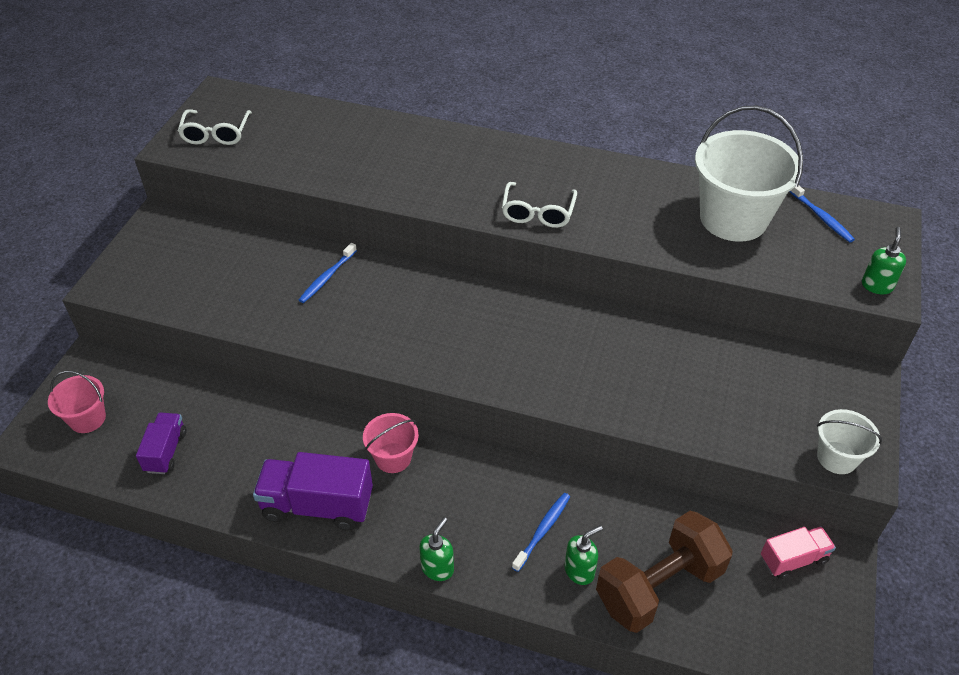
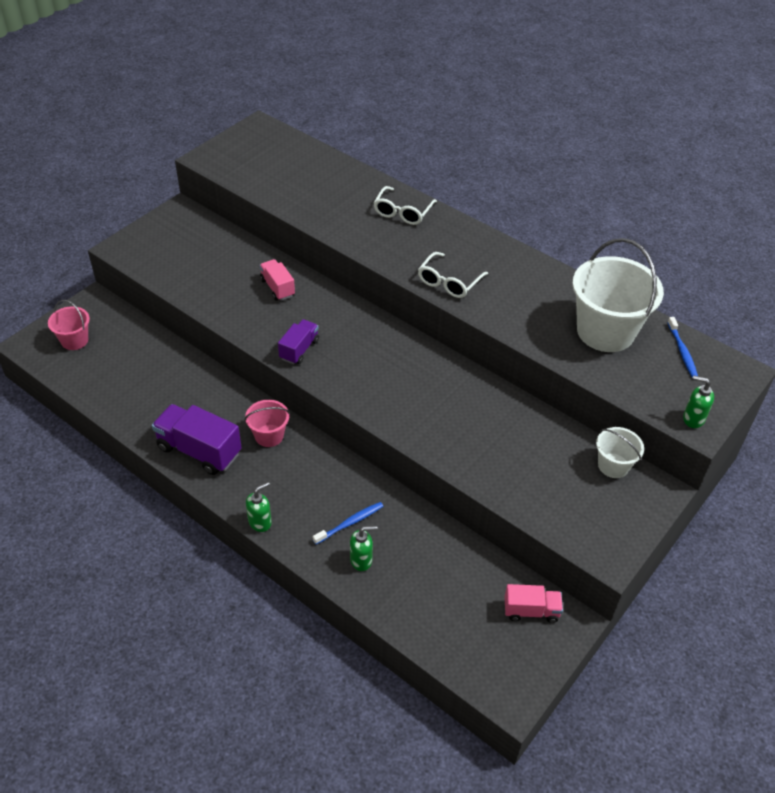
camera: 20 degrees right, 0 degrees up
purple truck [136,413,187,474] -> purple truck moved to [278,319,319,364]
white glasses [178,109,252,145] -> white glasses moved to [374,186,437,225]
blue toothbrush [299,243,357,303] -> pink truck [260,259,295,301]
brown dumbbell [596,511,733,633] -> none
white bucket [817,409,882,474] -> white bucket moved to [596,427,644,478]
green soap dispenser [862,227,906,295] -> green soap dispenser turned 105 degrees counterclockwise [683,375,714,428]

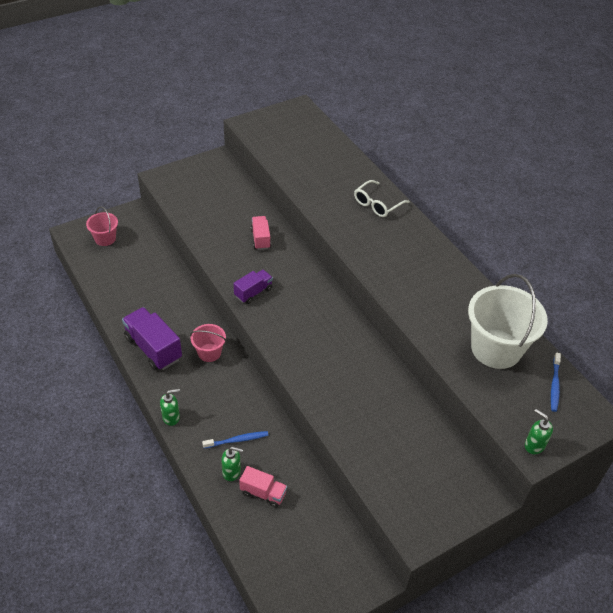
camera: 20 degrees right, 0 degrees up
white glasses [418,252,488,298] -> none
pink truck [504,584,563,623] -> pink truck moved to [239,466,287,508]
white bucket [596,427,644,478] -> none

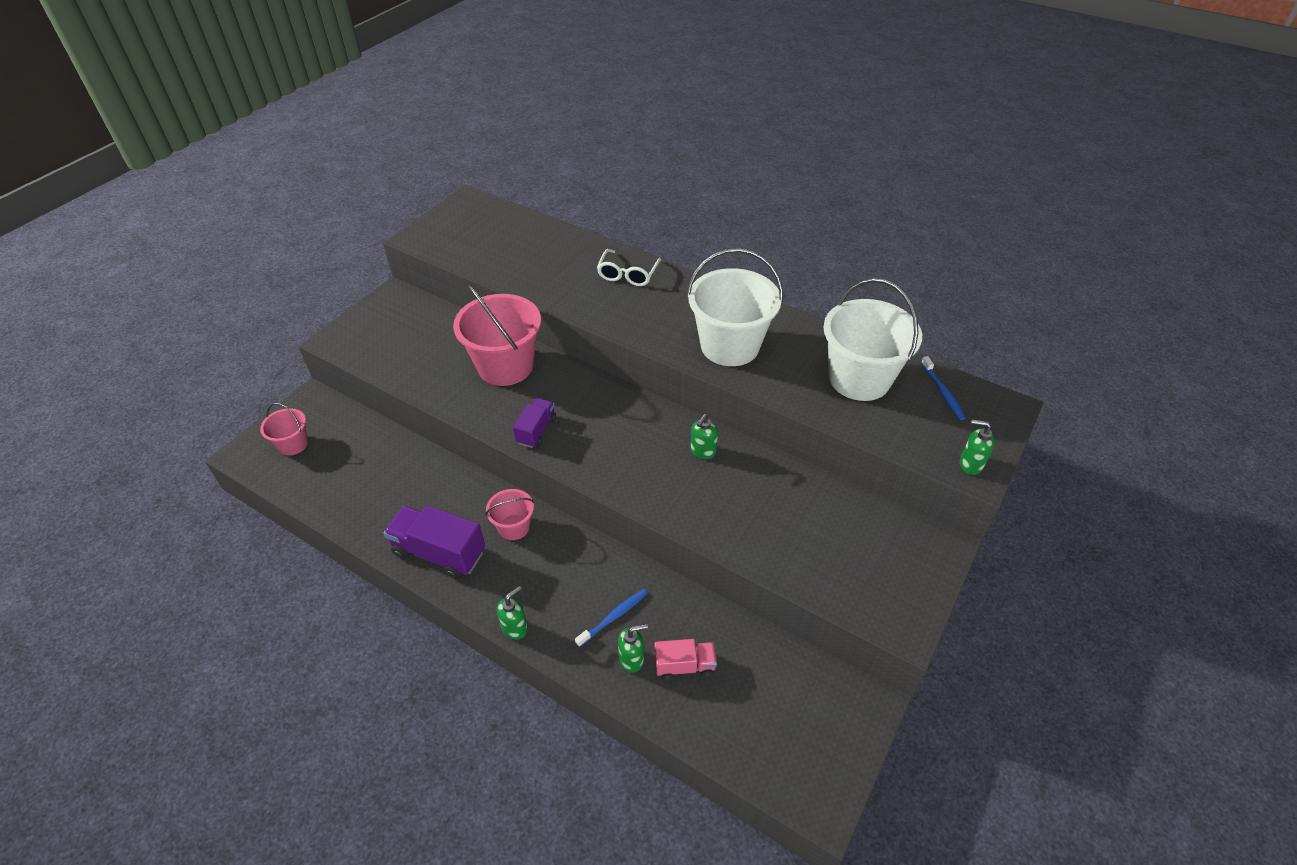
camera: 25 degrees left, 0 degrees up
pink truck [251,216,271,250] -> pink bucket [453,284,541,386]
none -> white bucket [687,248,783,366]
none -> green soap dispenser [690,414,718,459]

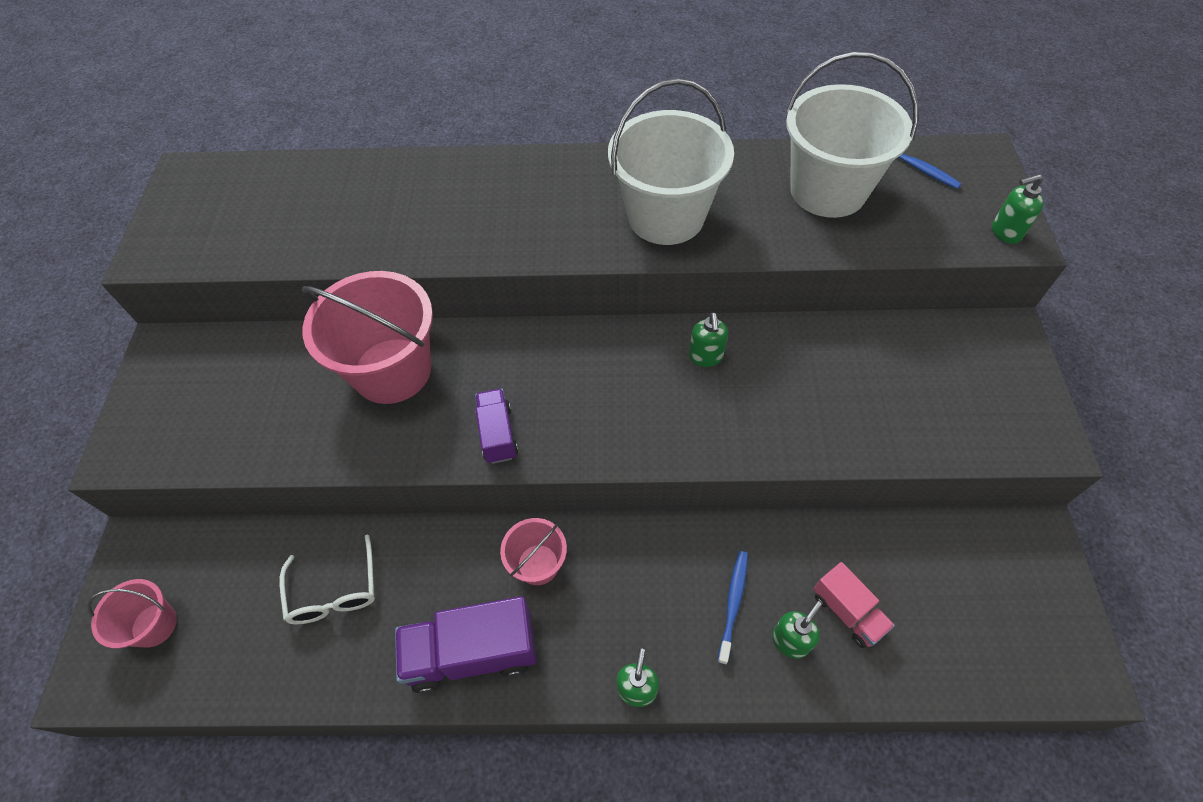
camera: 30 degrees left, 10 degrees up
white glasses [597,249,662,286] -> white glasses moved to [279,534,375,625]
pink truck [655,639,717,680] -> pink truck turned 90 degrees clockwise [813,562,895,648]

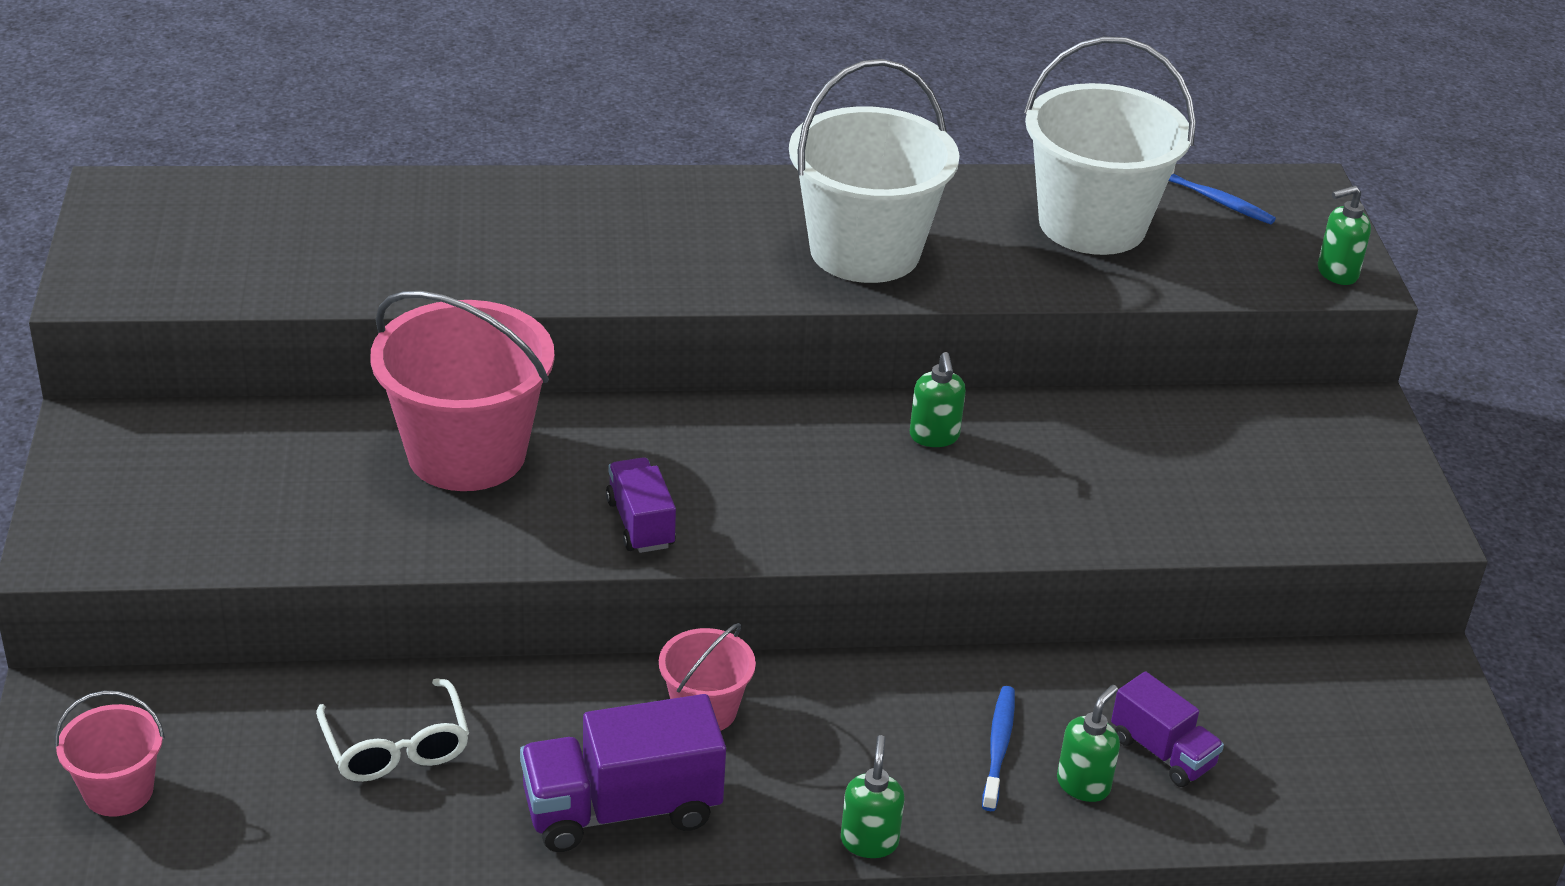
camera: 10 degrees left, 20 degrees down
pink truck [813,562,895,648] -> purple truck [1111,671,1224,787]

